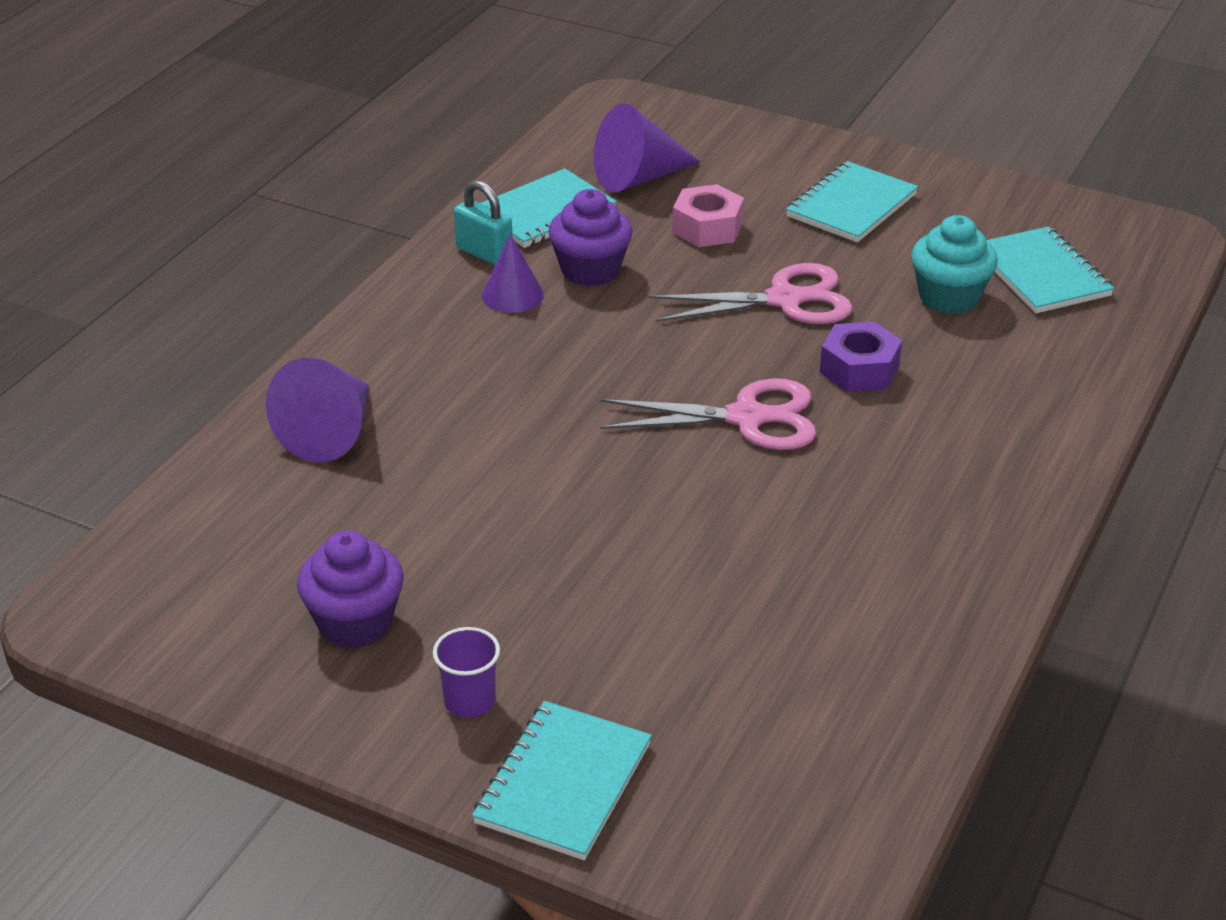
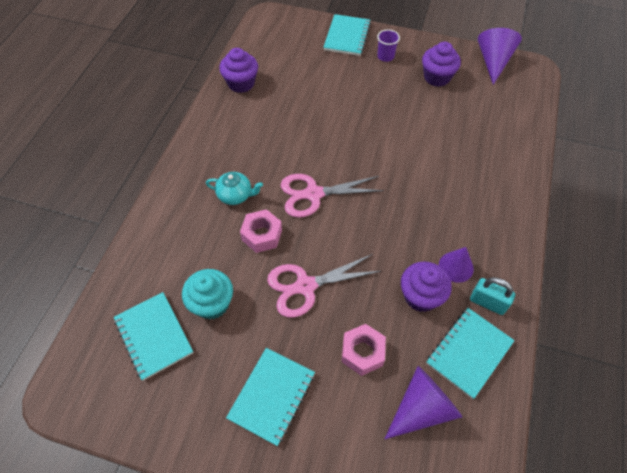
camera: 170 degrees right, 20 degrees up
purple cone [266,358,369,462] -> purple cone moved to [478,28,522,85]
purple nut [820,322,902,392] -> pink nut [240,209,282,253]
none -> turquoise teapot [206,172,263,205]
none -> purple cupcake [219,48,258,93]

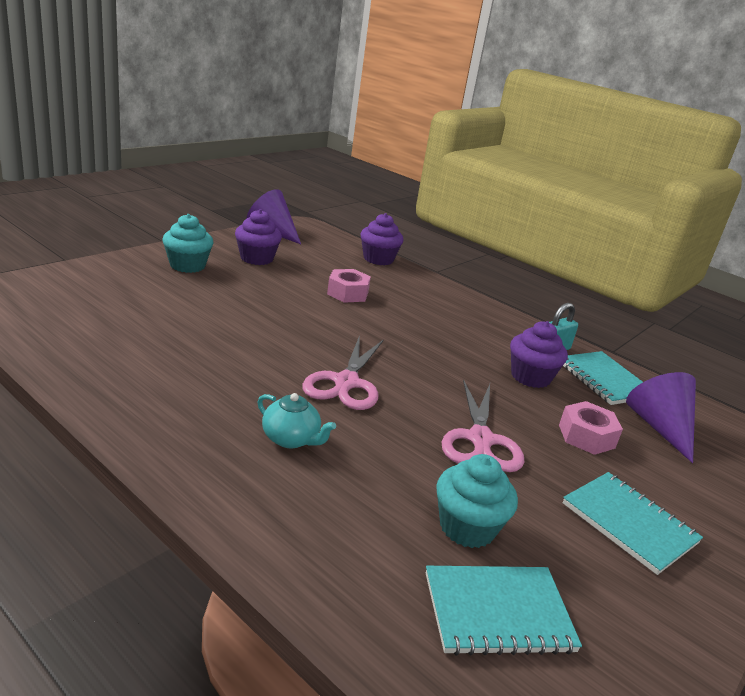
camera: 70 degrees left, 30 degrees down
turquoise teapot [206,172,263,205] -> turquoise teapot turned 90 degrees clockwise [258,393,336,448]
purple cupcake [219,48,258,93] -> purple cupcake moved to [360,213,404,265]
pink nut [240,209,282,253] -> pink nut moved to [327,269,371,303]
turquoise notebook [323,14,371,56] -> none
purple cup [377,29,400,62] -> turquoise cupcake [162,214,213,273]
purple cone [439,247,474,283] -> none

